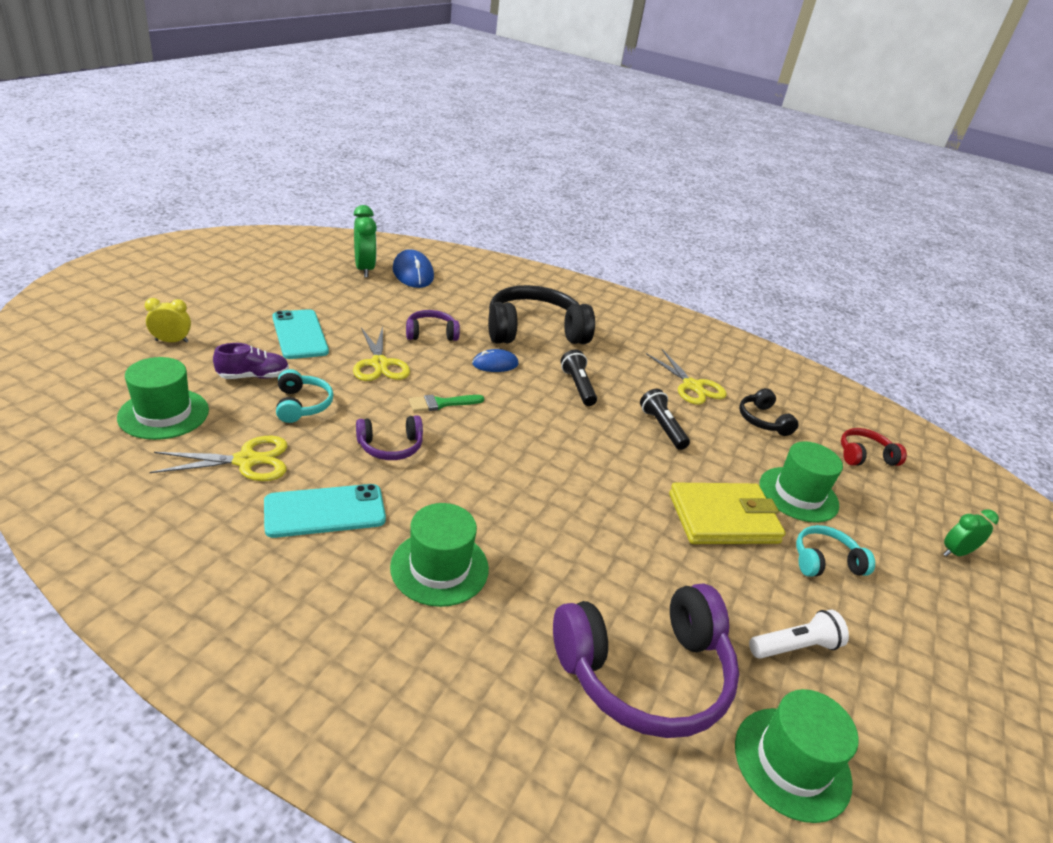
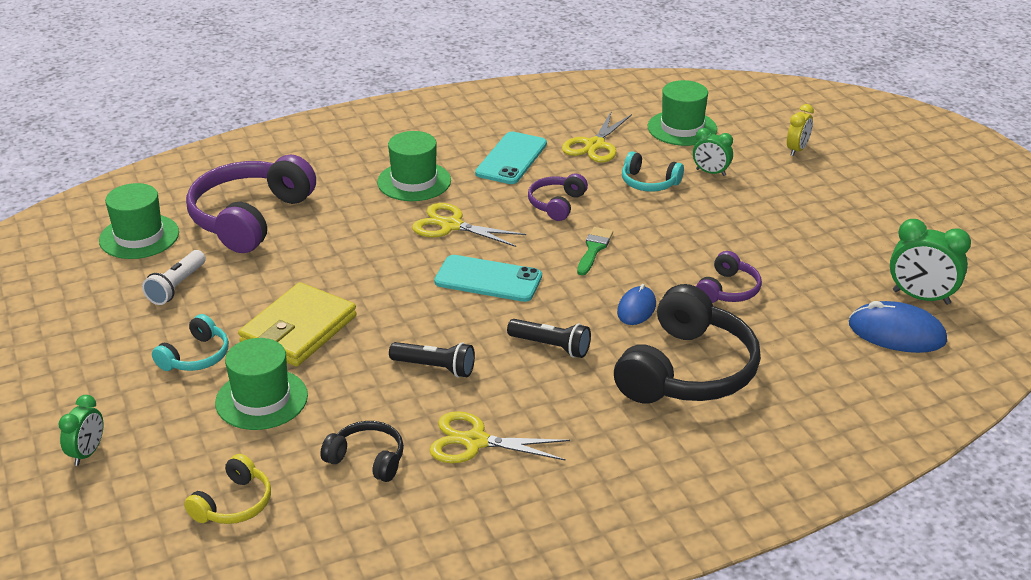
camera: 135 degrees right, 0 degrees up
purple shoe [213,343,289,379] -> green clock [693,128,733,176]
turquoise phone [272,309,329,359] -> turquoise phone moved to [434,255,542,302]
yellow scissors [353,326,410,381] -> yellow scissors moved to [412,203,526,247]
red headphones [841,428,907,466] -> yellow headphones [184,454,271,524]

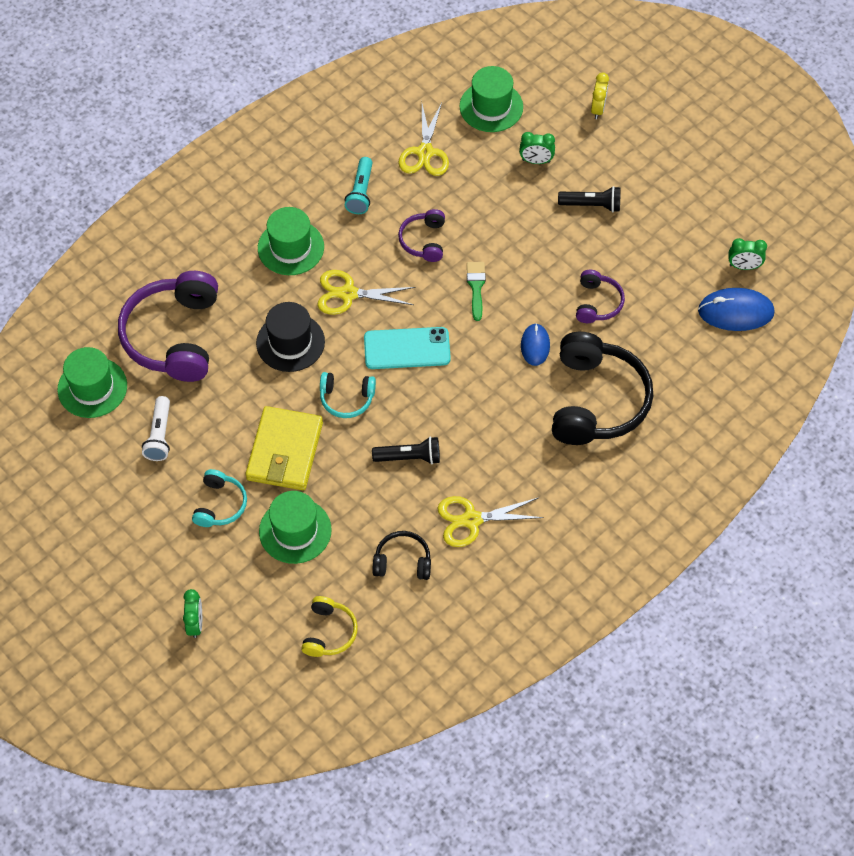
camera: 20 degrees left, 25 degrees up
turquoise phone [475,132,547,184] -> turquoise flashlight [345,157,373,214]
black flashlight [507,319,591,358] -> black flashlight moved to [558,186,620,212]
turquoise headphones [622,151,684,192] -> turquoise headphones moved to [320,372,376,418]
green clock [890,219,971,305] -> green clock [729,238,767,270], size x0.62
none -> black hat [256,302,325,372]

